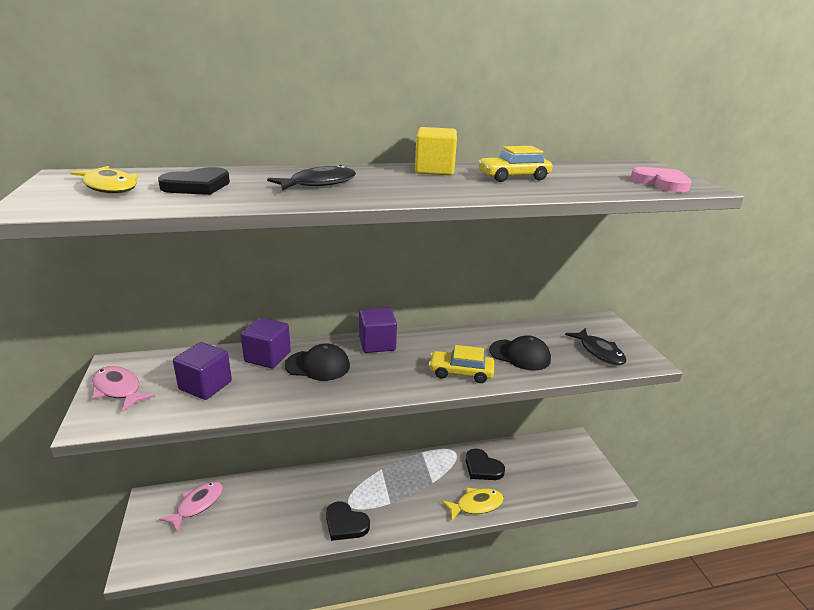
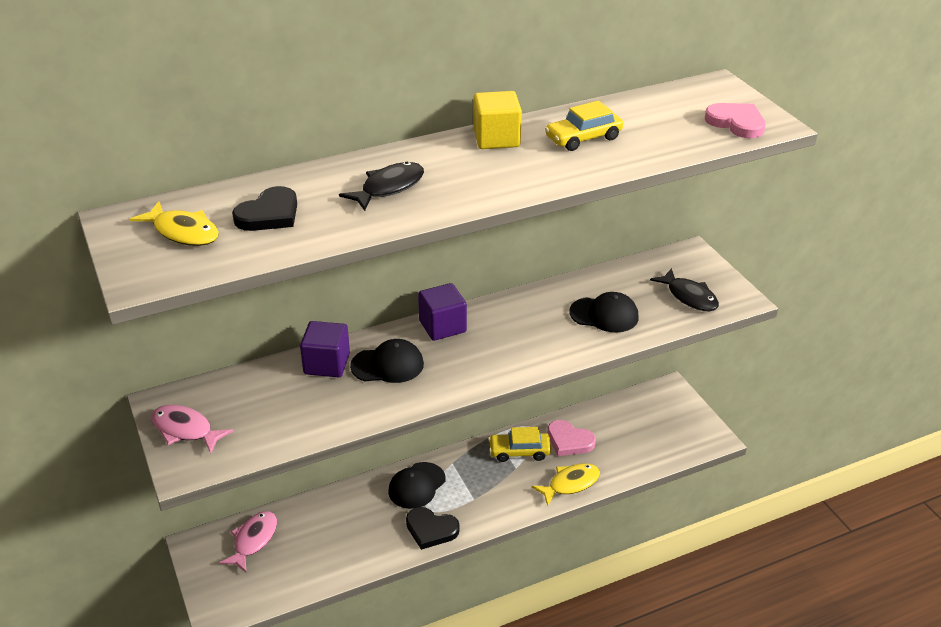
camera: 10 degrees left, 10 degrees up
purple cube [173,342,232,400] -> none
yellow car [429,345,494,383] -> yellow car moved to [488,427,551,462]
black heart [466,448,505,480] -> pink heart [547,420,596,456]
none -> black cap [388,462,446,509]

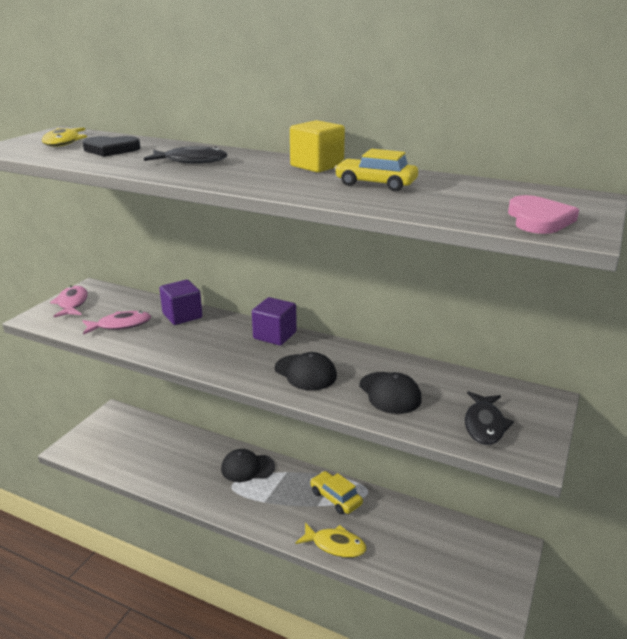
camera: 50 degrees right, 10 degrees down
pink fish [219,511,277,573] -> pink fish moved to [82,311,151,335]
black cap [350,339,424,383] -> black cap moved to [275,352,337,390]
black heart [406,507,460,550] -> none
pink heart [547,420,596,456] -> none

